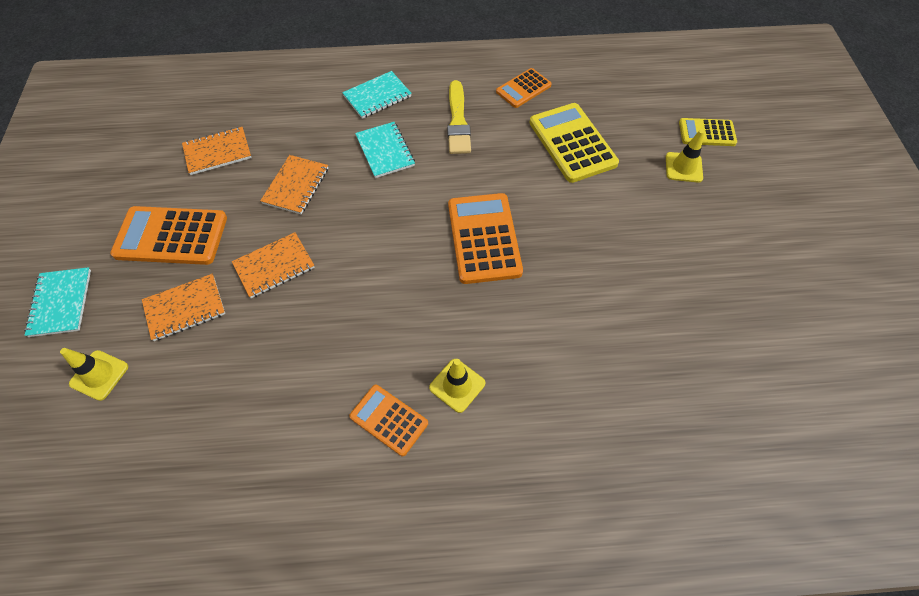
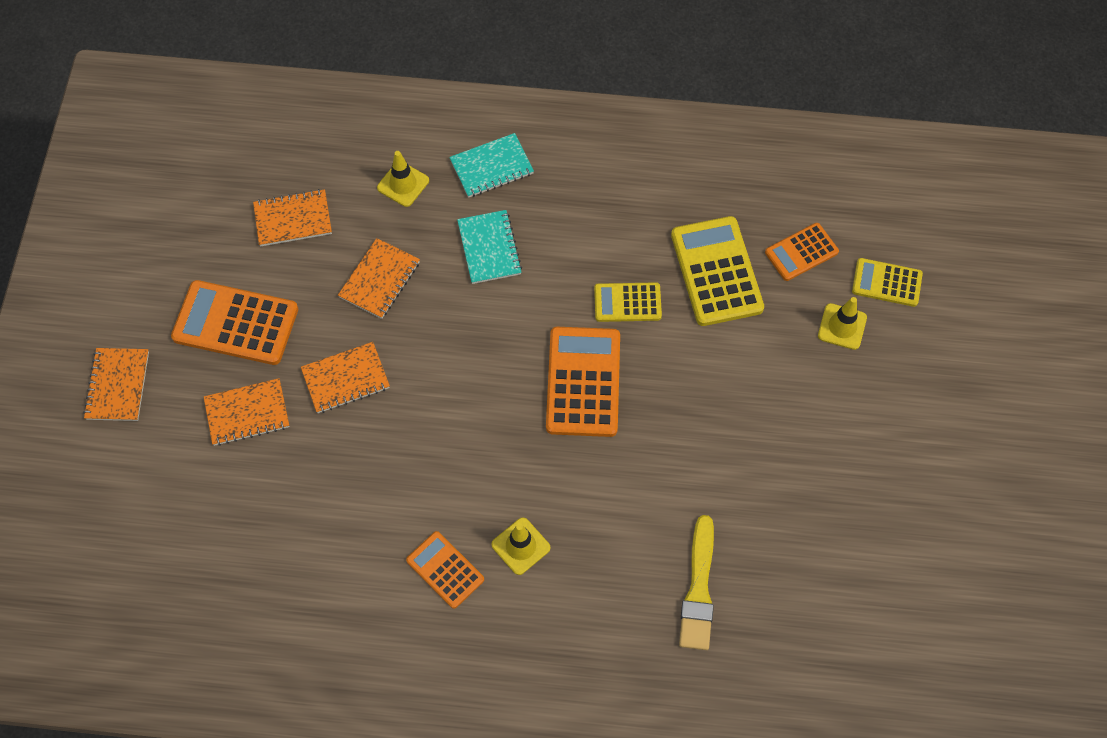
camera: 10 degrees right, 5 degrees up
turquoise notebook [24,267,91,337] -> orange notebook [83,348,149,421]
yellow traffic cone [60,348,128,401] -> yellow traffic cone moved to [377,151,429,207]
yellow brush [447,80,471,154] -> yellow brush moved to [679,515,714,650]
orange calculator [496,68,552,108] -> orange calculator moved to [765,223,839,281]
none -> yellow calculator [594,282,662,322]

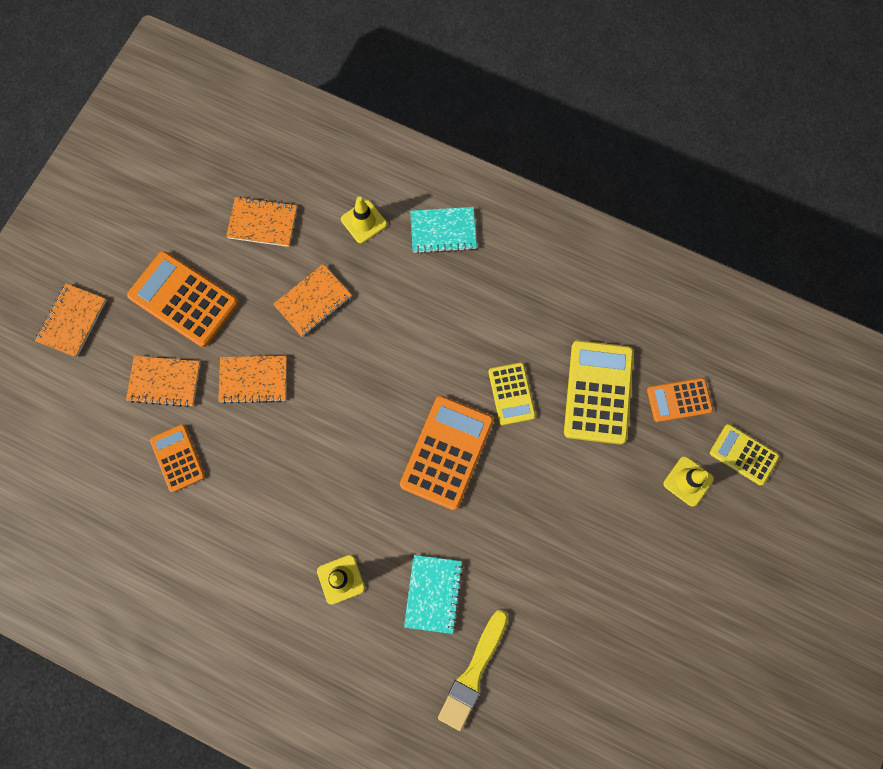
camera: 20 degrees right, 10 degrees up
orange calculator [406,531,484,609] -> orange calculator moved to [150,424,205,492]
turquoise notebook [457,210,522,284] -> turquoise notebook moved to [404,555,463,634]
yellow calculator [594,282,662,322] -> yellow calculator turned 120 degrees counterclockwise [488,362,536,425]

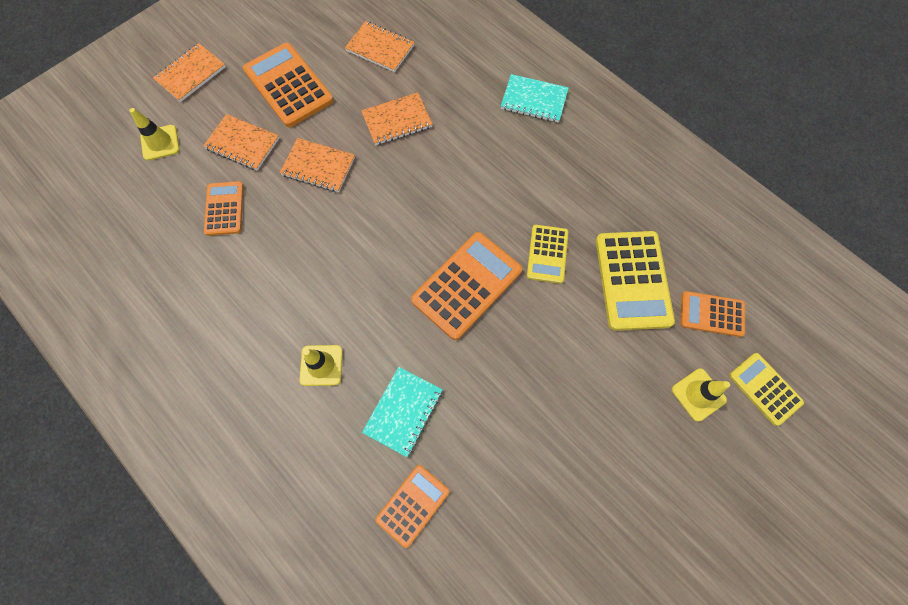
camera: 20 degrees right, 5 degrees down
yellow traffic cone [341,197,387,243] -> yellow traffic cone moved to [129,108,179,161]
yellow brush [438,610,508,731] -> orange calculator [375,465,450,548]
yellow calculator [564,340,634,445] -> yellow calculator turned 150 degrees clockwise [596,231,675,331]

